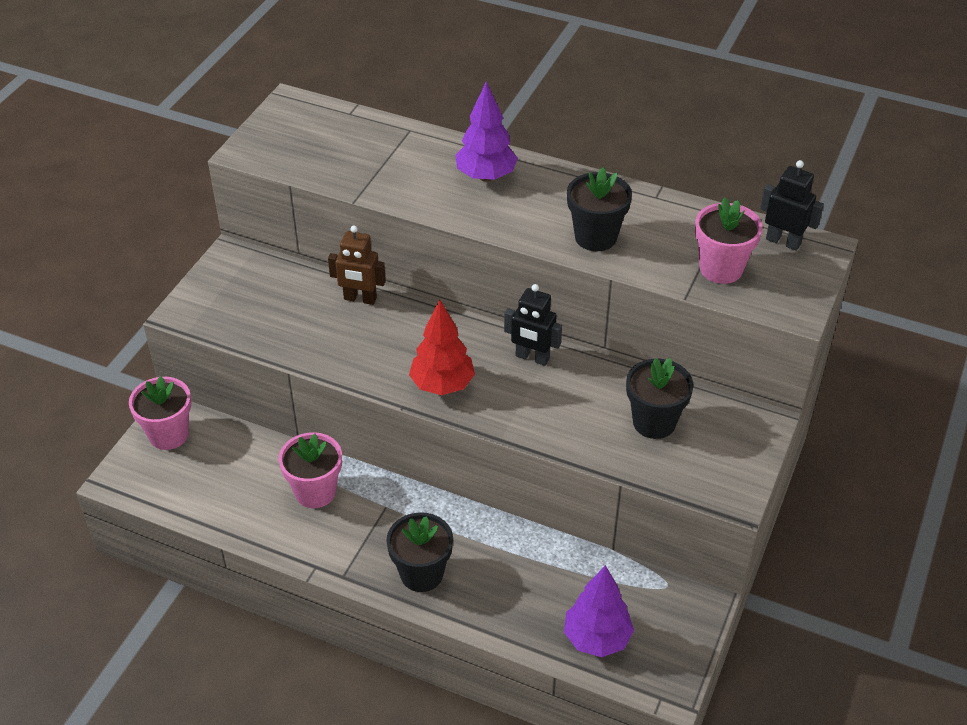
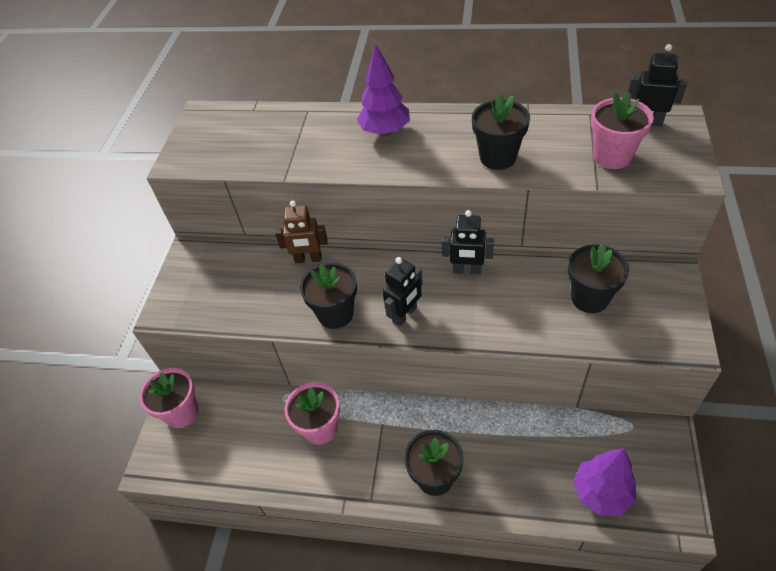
camera: 10 degrees left, 5 degrees up
red tree [409,300,475,395] -> black robot [382,257,423,327]
none -> black flower pot [300,262,357,329]

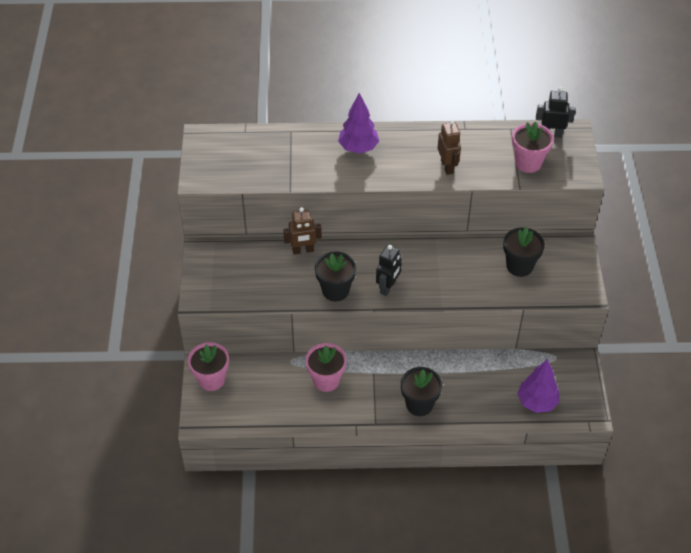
camera: 15 degrees left, 0 degrees up
black robot [442,210,494,274] -> none
black flower pot [472,94,530,170] -> brown robot [438,120,461,175]

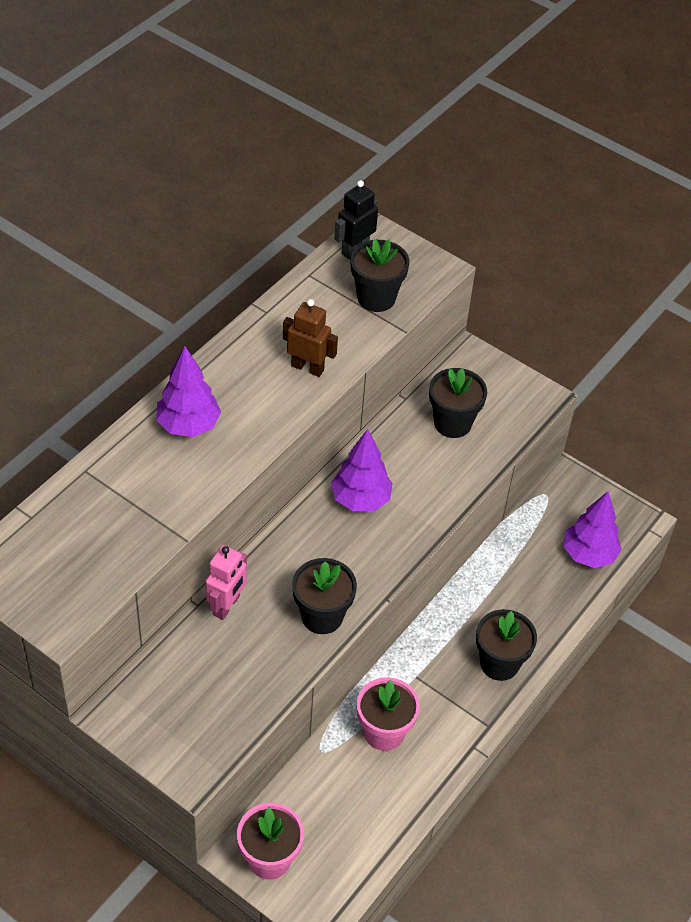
camera: 55 degrees left, 0 degrees up
brown robot [283,207,322,254] -> pink robot [205,545,247,620]
black robot [376,245,402,296] -> none
pink flower pot [512,122,554,173] -> black flower pot [351,239,410,312]
none -> purple tree [331,429,393,511]

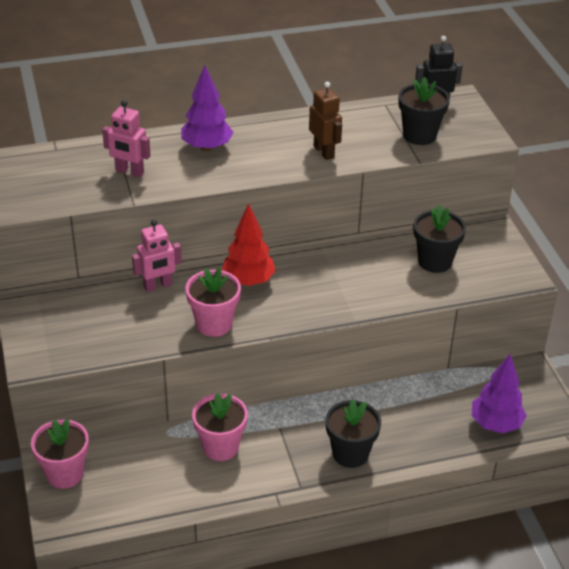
camera: 40 degrees right, 10 degrees down
black flower pot [292,558,357,634] -> pink flower pot [185,268,241,337]
purple tree [331,429,393,511] -> none
none -> pink robot [102,100,151,177]
none -> red tree [222,204,276,286]

